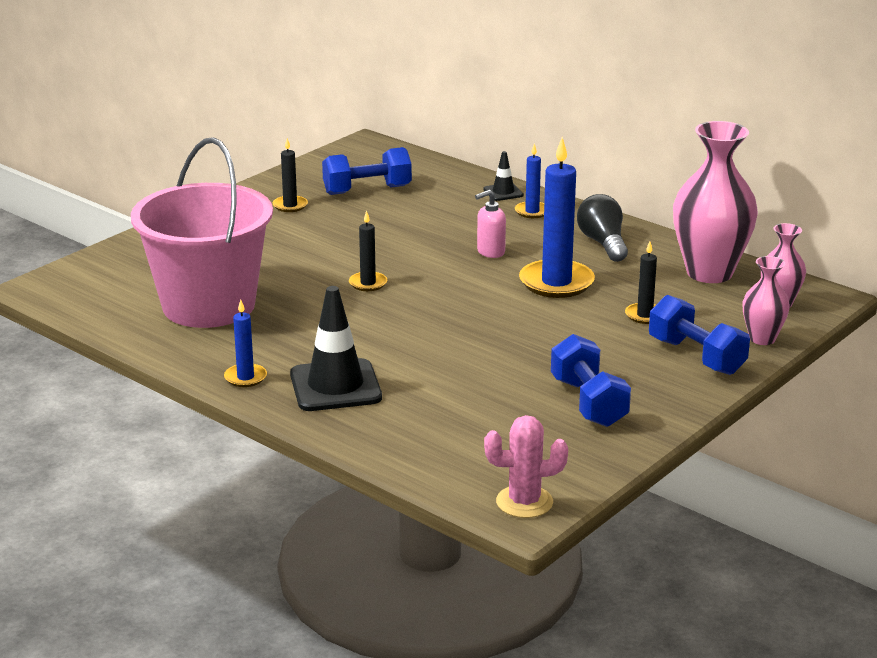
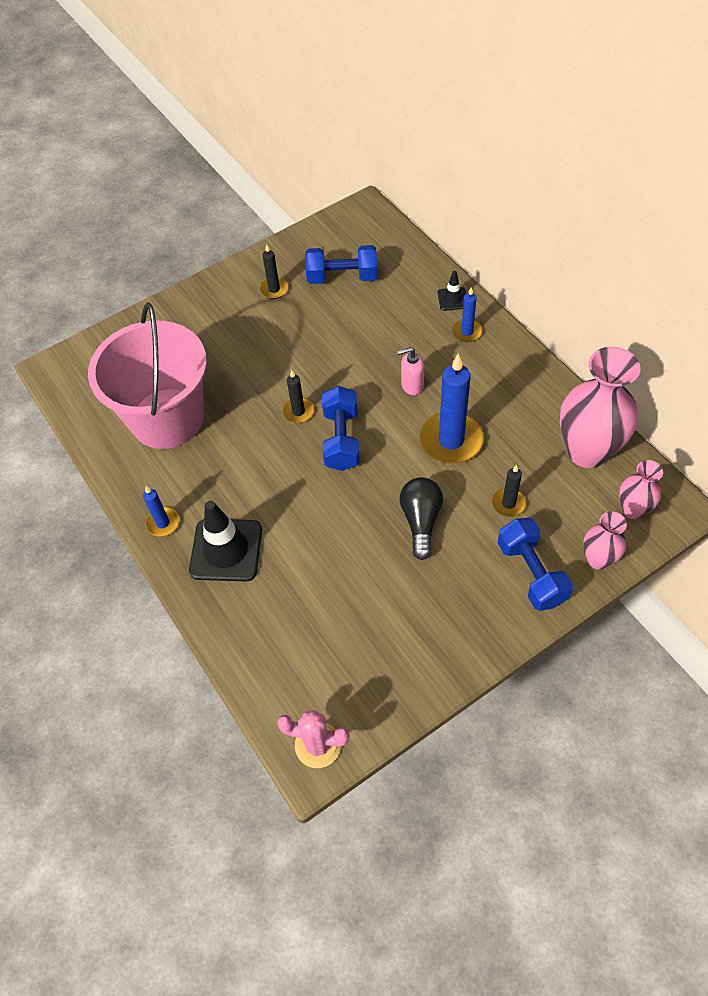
camera: 20 degrees right, 30 degrees up
blue dumbbell [551,334,631,427] -> blue dumbbell moved to [322,386,360,471]
black light bulb [577,194,628,262] -> black light bulb moved to [400,477,443,560]

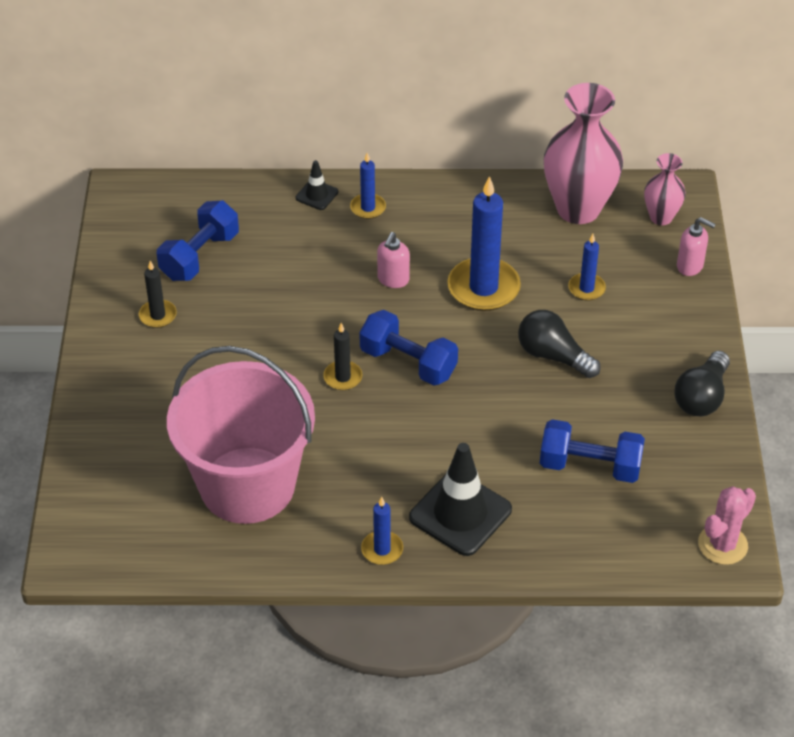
camera: 60 degrees left, 10 degrees down
black candle [492,465,527,517] -> blue candle [568,234,606,301]
blue dumbbell [498,518,573,611] -> blue dumbbell moved to [540,419,645,483]
pink vase [583,511,627,570] -> pink soap dispenser [677,217,716,276]
none -> black light bulb [674,351,730,416]

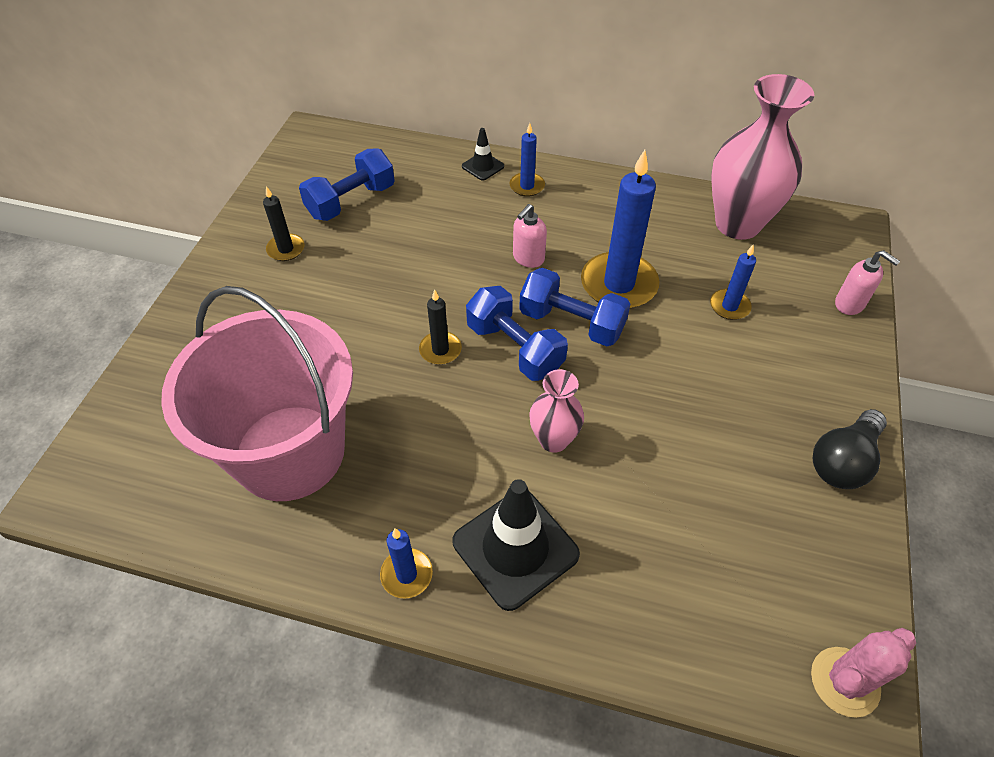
camera: 15 degrees right, 5 degrees up
black light bulb [518,310,601,378] -> none
blue dumbbell [540,419,645,483] -> blue dumbbell moved to [519,268,630,346]
pink vase [644,153,686,225] -> pink vase moved to [529,369,584,453]

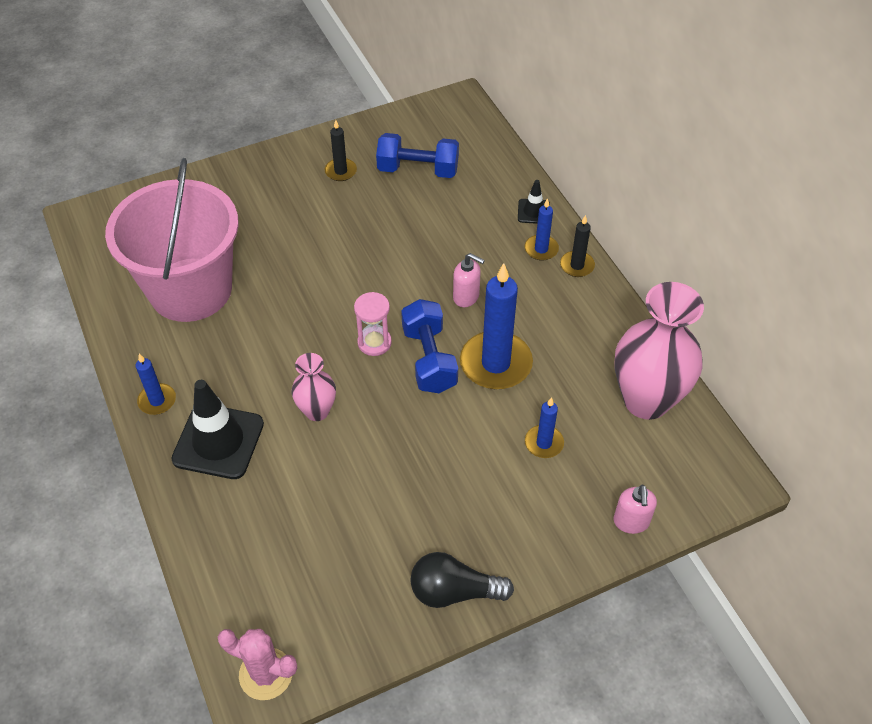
camera: 50 degrees right, 0 degrees up
black candle [419,289,462,365] -> black candle moved to [560,215,595,277]
blue dumbbell [466,286,568,381] -> pink hourglass [354,292,392,356]
pink soap dispenser [513,204,547,268] -> pink soap dispenser turned 150 degrees counterclockwise [453,253,485,307]

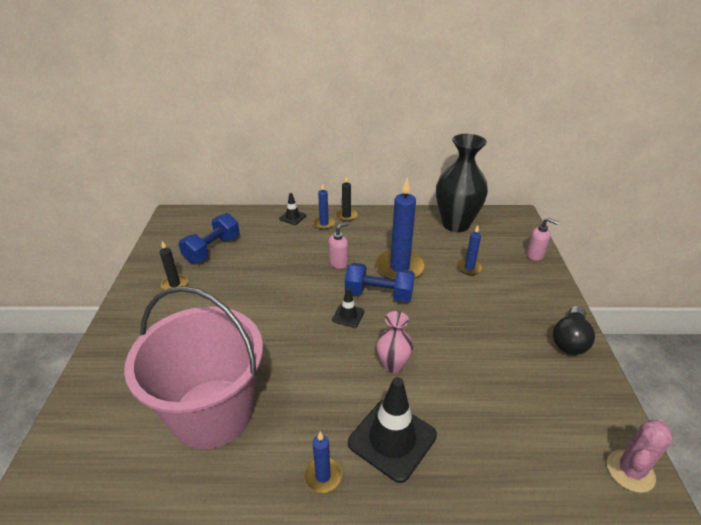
camera: 65 degrees left, 15 degrees down
pink hourglass [354,292,392,356] -> black traffic cone [332,288,364,328]
pink vase [614,282,704,420] -> black vase [436,134,488,232]

